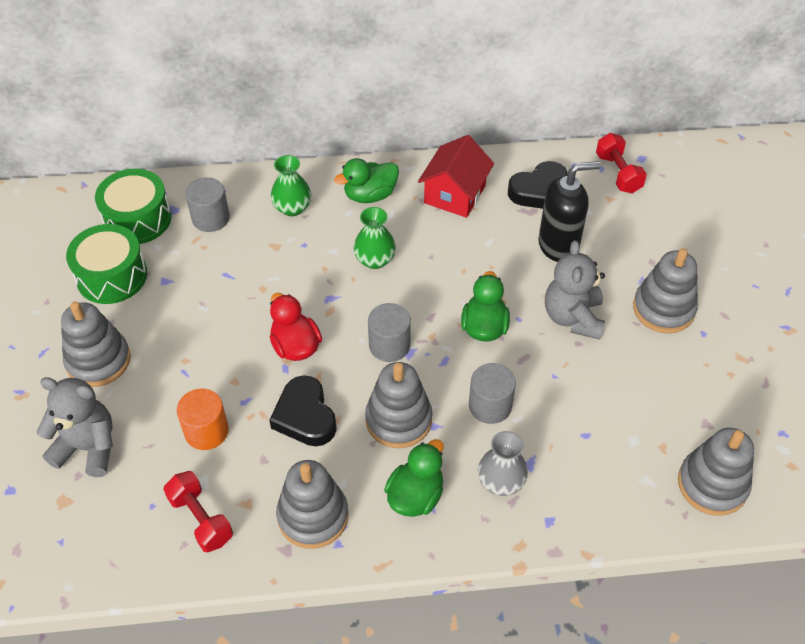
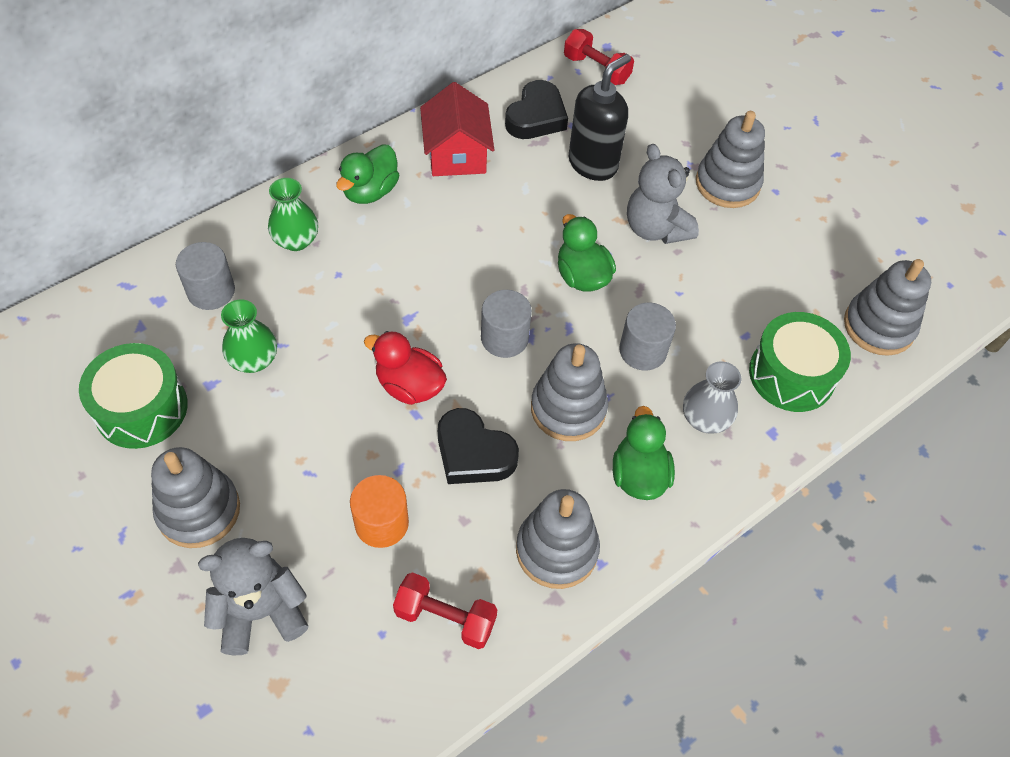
camera: 35 degrees left, 5 degrees up
green drum [95,169,171,244] -> green drum moved to [749,312,851,412]
green vase [353,207,396,269] -> green vase moved to [221,300,277,373]

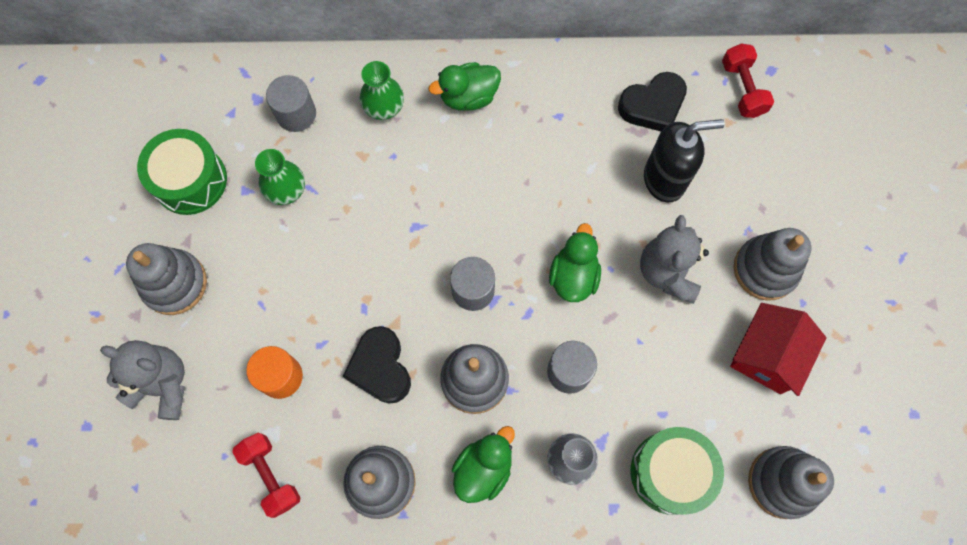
camera: 40 degrees right, 15 degrees up
red duck [364,331,447,405] -> none
red house [420,82,494,176] -> red house moved to [730,303,826,396]

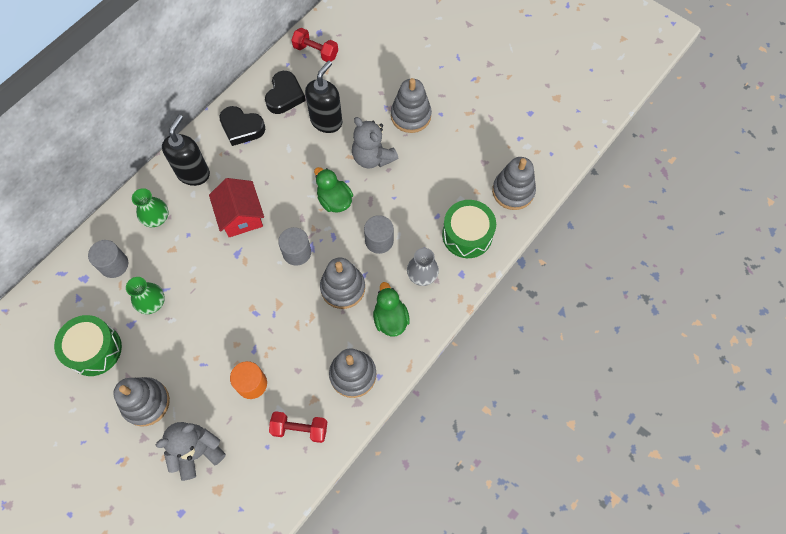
camera: 50 degrees left, 5 degrees down
black heart [343,326,411,404] -> black heart moved to [219,106,265,146]
green duck [429,62,501,111] -> black soap dispenser [162,115,210,186]
red house [730,303,826,396] -> red house moved to [209,178,264,237]

